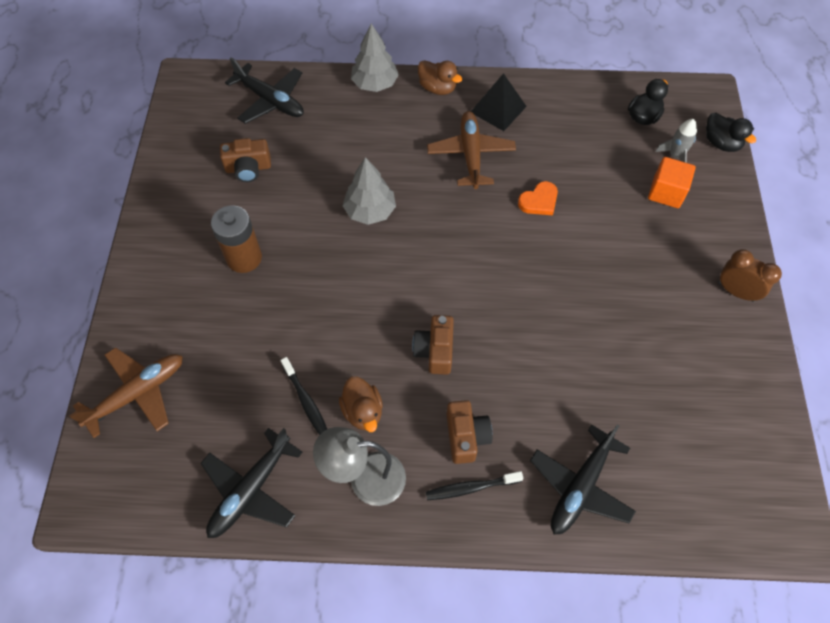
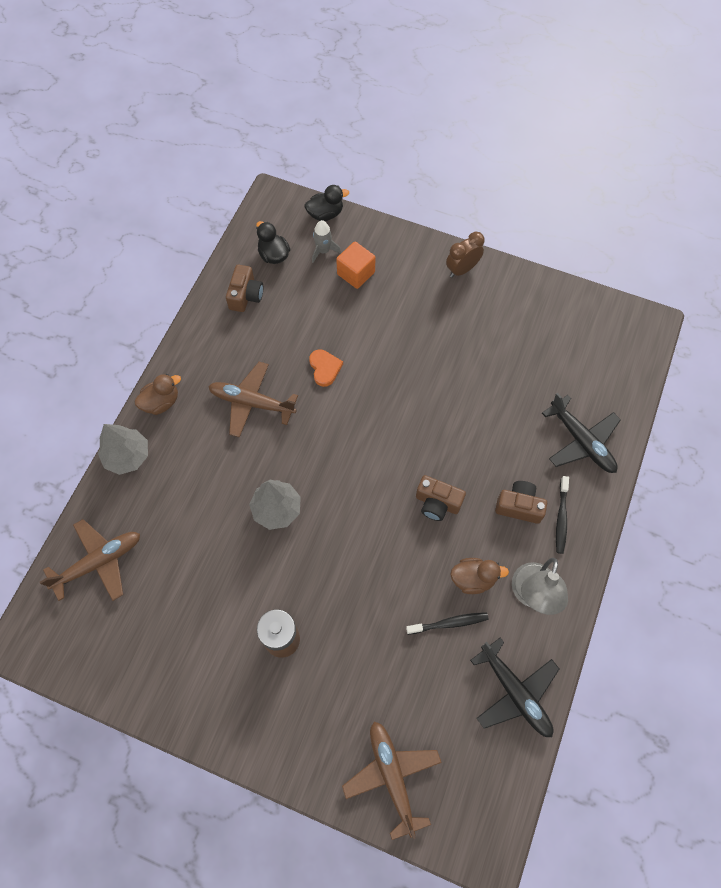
camera: 70 degrees left, 5 degrees up
brown camera [220,138,271,182] -> brown camera moved to [226,265,263,312]
black plane [225,57,304,124] -> brown plane [40,519,140,601]
black pyramid [471,73,527,131] -> none

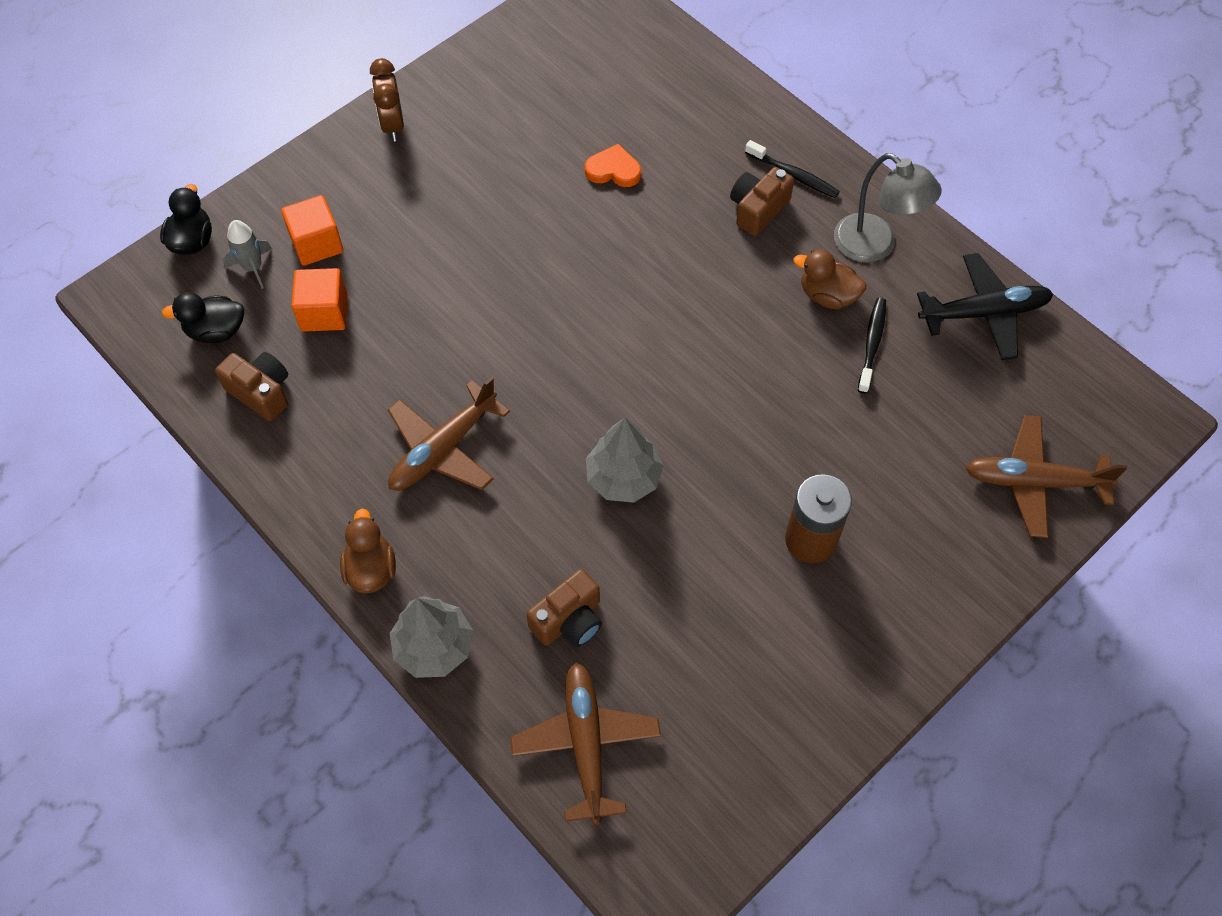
camera: 65 degrees left, 5 degrees down
orange heart [309,349,343,387] -> orange heart moved to [585,144,641,187]
brown camera [416,475,466,521] -> brown camera moved to [527,569,602,647]
brown duck [450,558,509,594] -> brown duck turned 90 degrees counterclockwise [794,250,866,309]
black plane [542,393,621,473] -> none
none -> orange cube [291,268,348,332]

